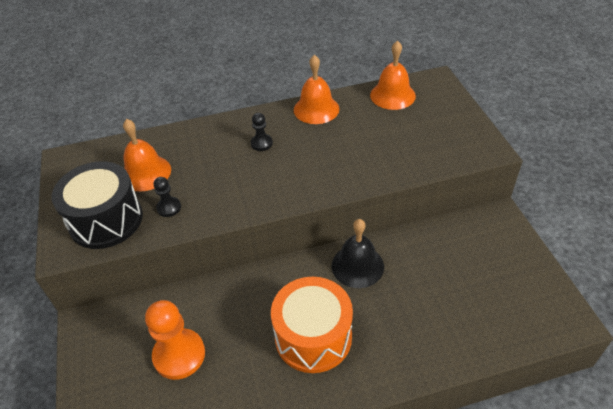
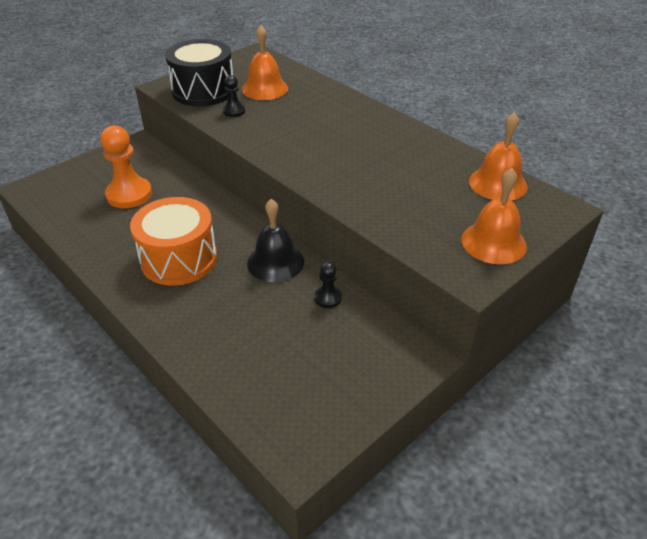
camera: 60 degrees right, 5 degrees down
black pawn [251,113,273,151] -> black pawn moved to [315,261,342,308]
orange bell [294,55,339,124] -> orange bell moved to [461,168,527,264]

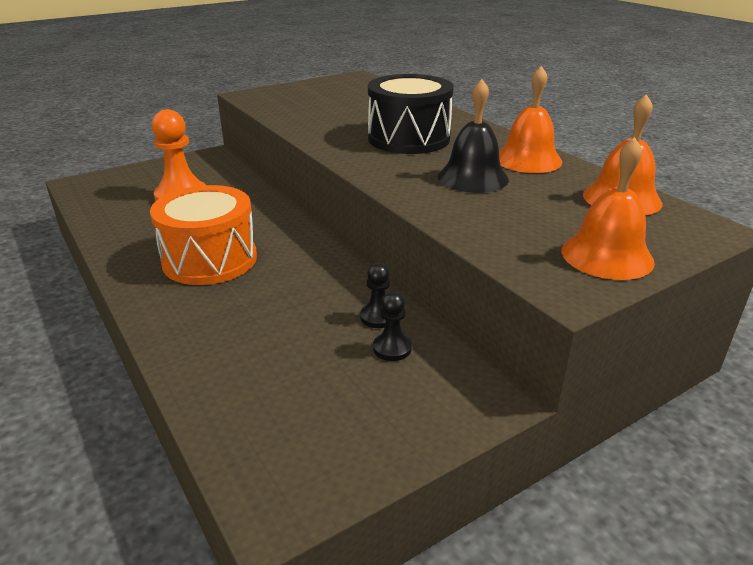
camera: 10 degrees right, 10 degrees down
black drum [165,39,233,106] -> black drum moved to [368,74,454,154]
black pawn [223,75,245,117] -> black pawn moved to [373,292,412,361]
orange bell [242,25,288,100] -> orange bell moved to [499,66,562,173]
black bell [247,199,304,282] -> black bell moved to [438,79,509,193]

